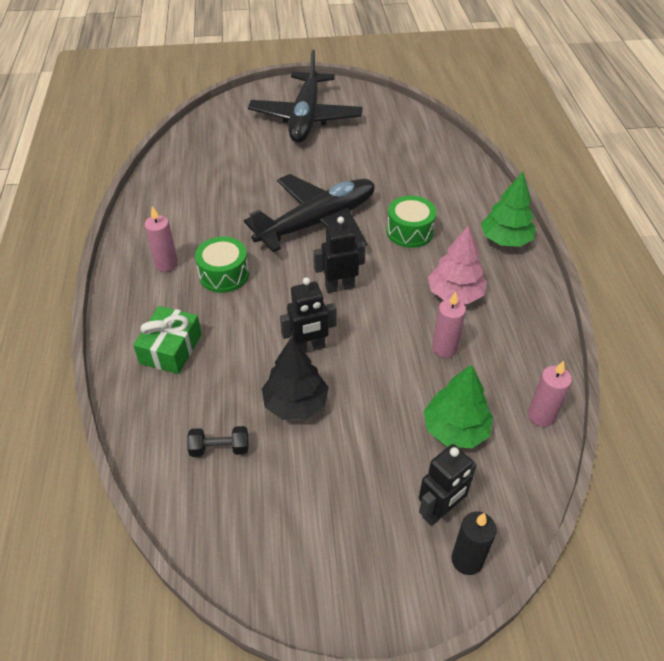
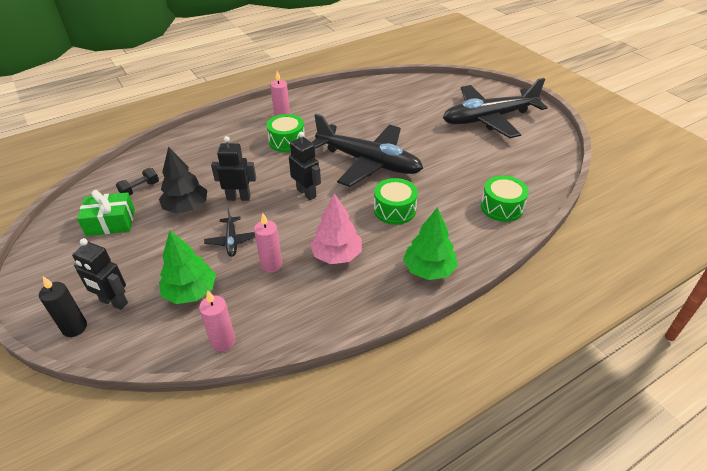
camera: 65 degrees right, 5 degrees down
green gift [133,306,202,374] -> green gift moved to [77,190,135,236]
black dumbbell [187,426,248,457] -> black dumbbell turned 75 degrees clockwise [116,168,159,195]
black robot [280,277,336,353] -> black robot turned 135 degrees clockwise [211,136,256,201]
none -> black plane [204,209,255,257]
none -> green drum [481,176,529,222]

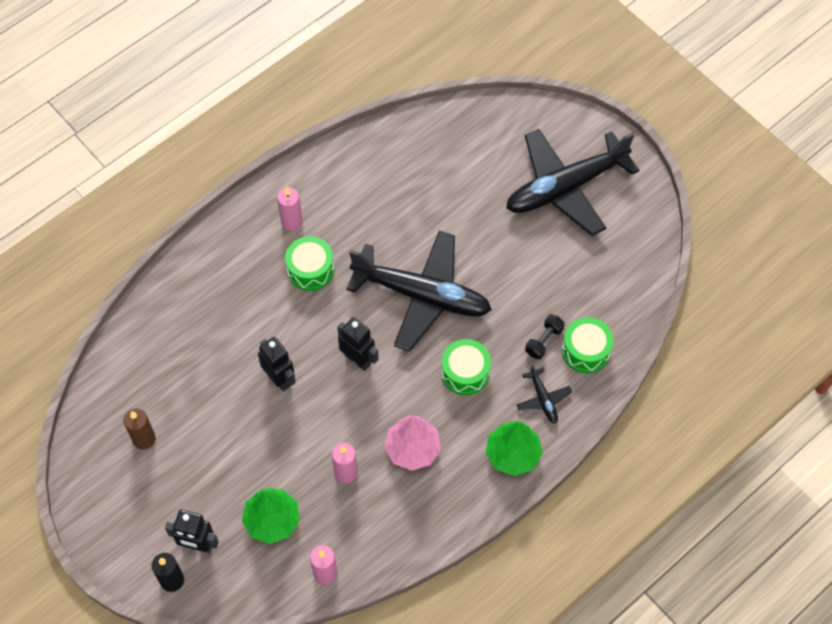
camera: 10 degrees left, 20 degrees up
green gift [77,190,135,236] -> brown candle [124,408,156,450]
black dumbbell [116,168,159,195] -> black dumbbell moved to [525,314,565,360]
black tree [159,147,207,214] -> none
black plane [204,209,255,257] -> black plane moved to [516,364,572,424]
black robot [211,136,256,201] -> black robot turned 60 degrees clockwise [258,337,296,391]

